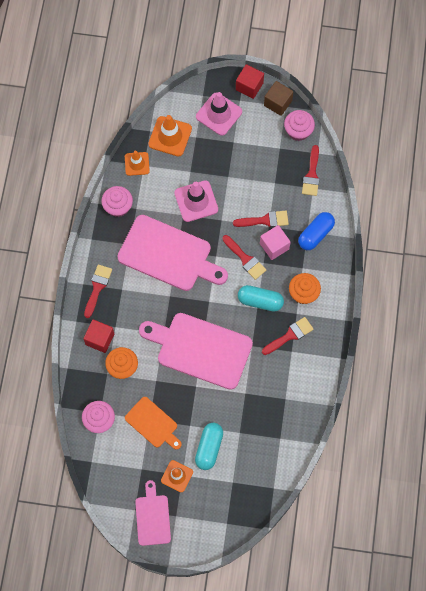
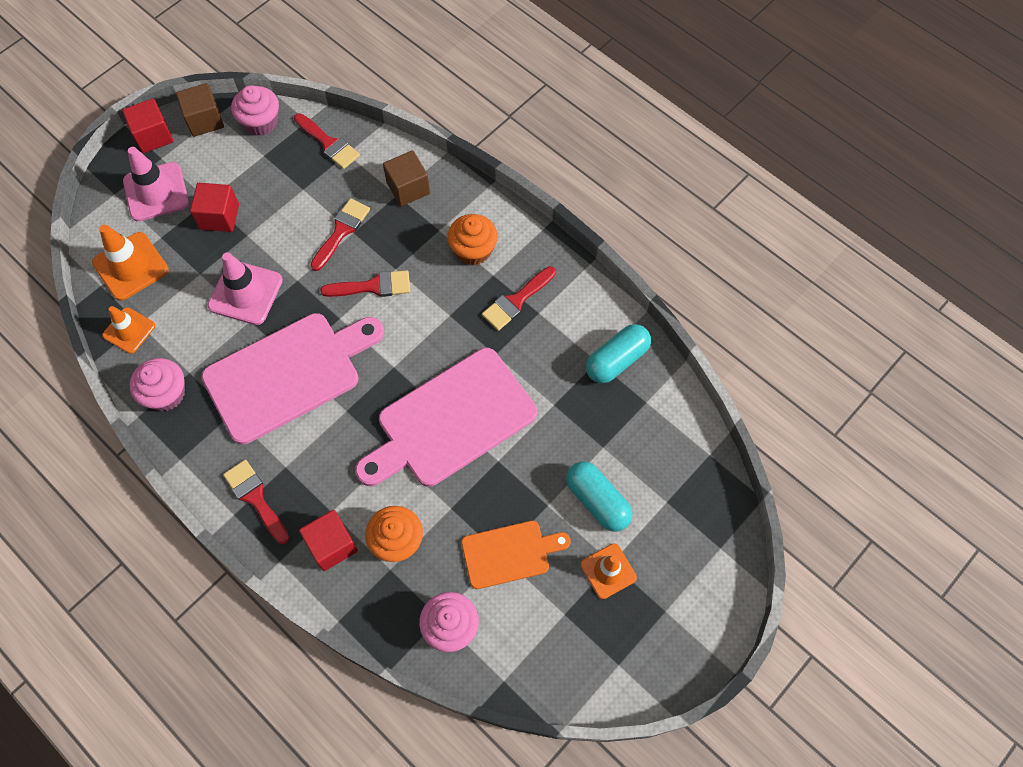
camera: 55 degrees left, 5 degrees down
pink cutting board [135,480,171,546] -> none
turquoise capsule [238,285,284,312] -> turquoise capsule moved to [586,324,651,383]
pink cube [260,225,291,260] -> none
red brush [262,317,313,355] -> red brush turned 135 degrees counterclockwise [482,266,556,331]
blue capsule [298,212,335,250] -> brown cube [383,150,430,206]
none -> red cube [190,183,239,232]

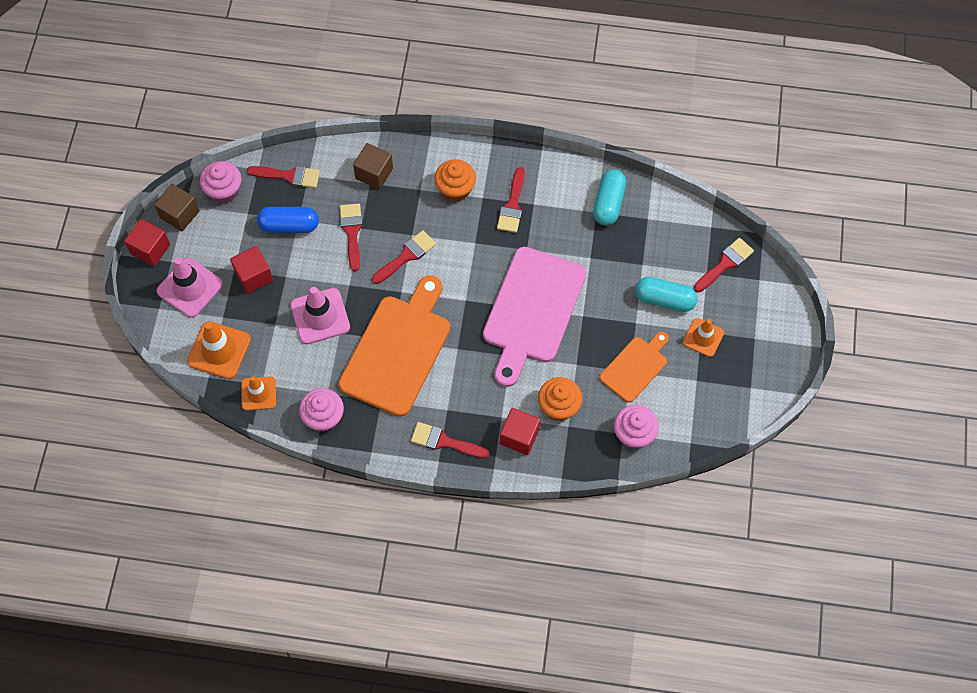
camera: 35 degrees left, 0 degrees up
pink cutting board [202,313,384,445] -> orange cutting board [339,275,450,417]
none -> blue capsule [257,207,319,233]
none -> red brush [694,238,754,292]

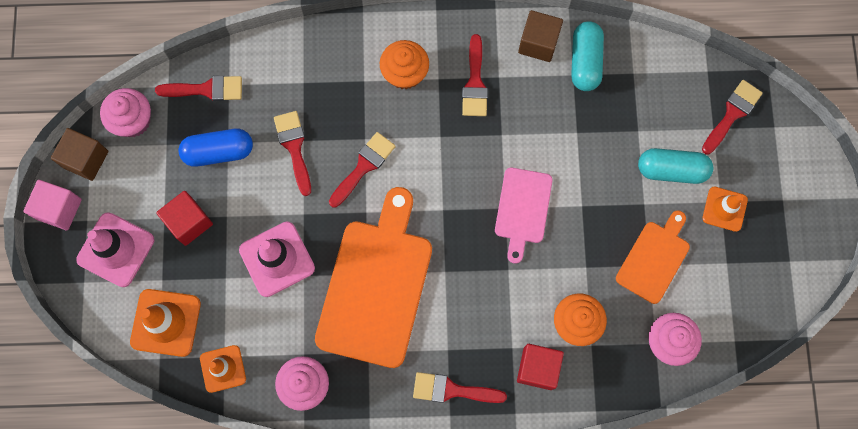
camera: 10 degrees left, 10 degrees up
red cube [124,219,170,266] -> pink cube [23,180,82,230]
brown cube [353,143,393,190] -> brown cube moved to [518,10,563,62]
pink cutting board [483,247,586,387] -> pink cutting board [495,167,553,264], size x0.55

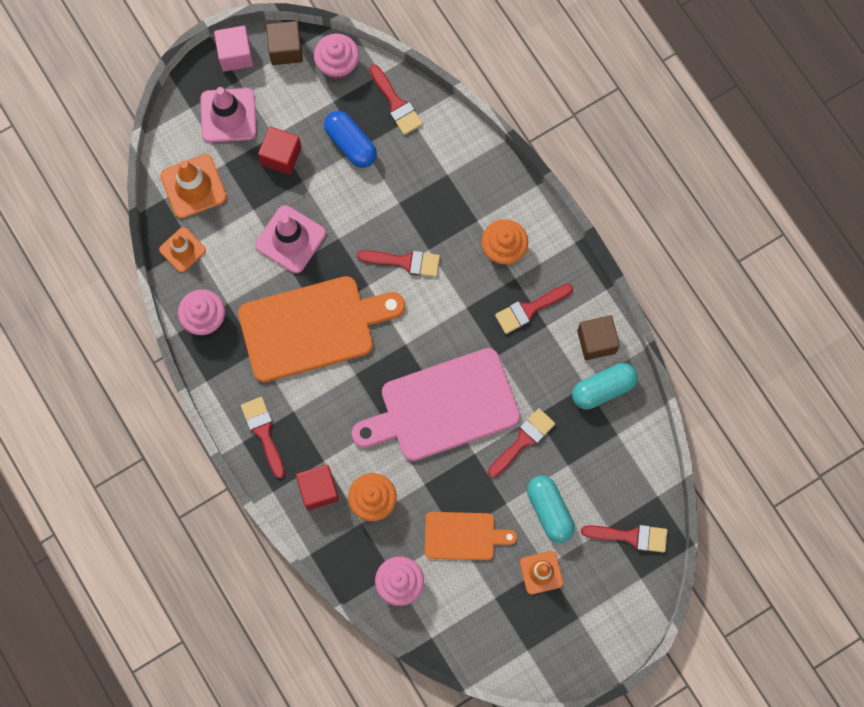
camera: 60 degrees right, 0 degrees up
red brush [274,111,311,196] -> red brush moved to [488,408,555,478]
pink cutting board [495,167,553,264] -> pink cutting board [352,348,520,461], size x1.83

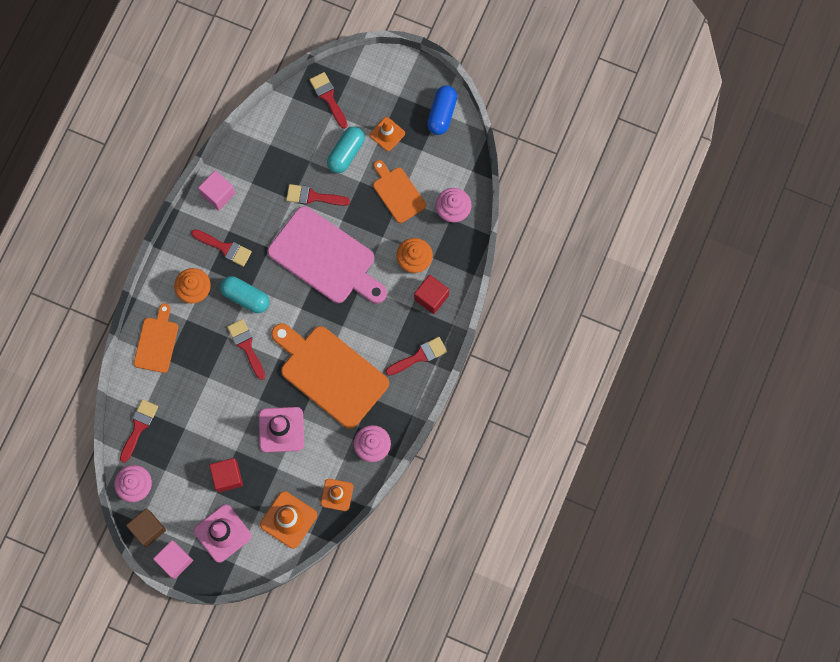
camera: 125 degrees left, 0 degrees up
red brush [241,397,285,479] -> red brush turned 150 degrees counterclockwise [385,337,447,376]
blue capsule [324,111,377,168] -> blue capsule moved to [427,86,457,135]
turquoise capsule [572,363,638,410] -> turquoise capsule moved to [220,276,269,313]
brown cube [577,315,620,360] -> pink cube [198,171,235,210]
none -> orange cutting board [134,303,178,373]

